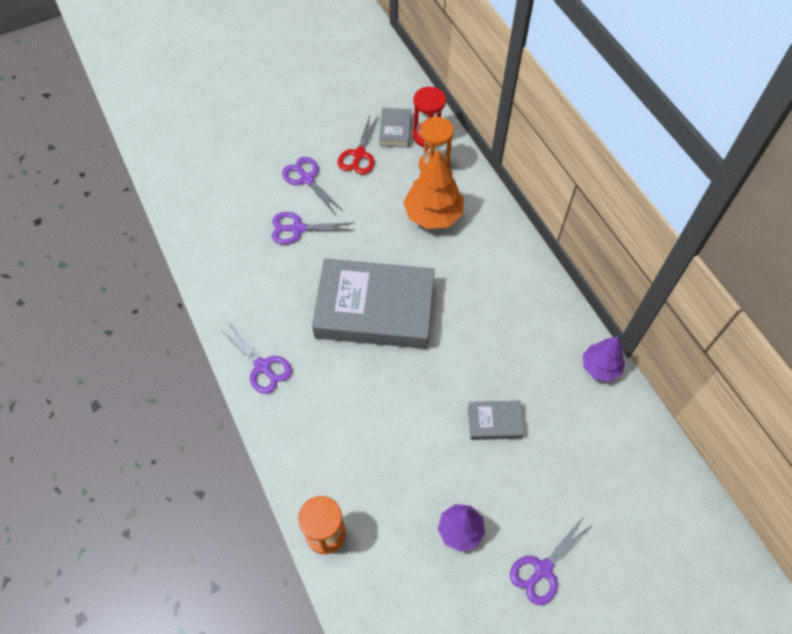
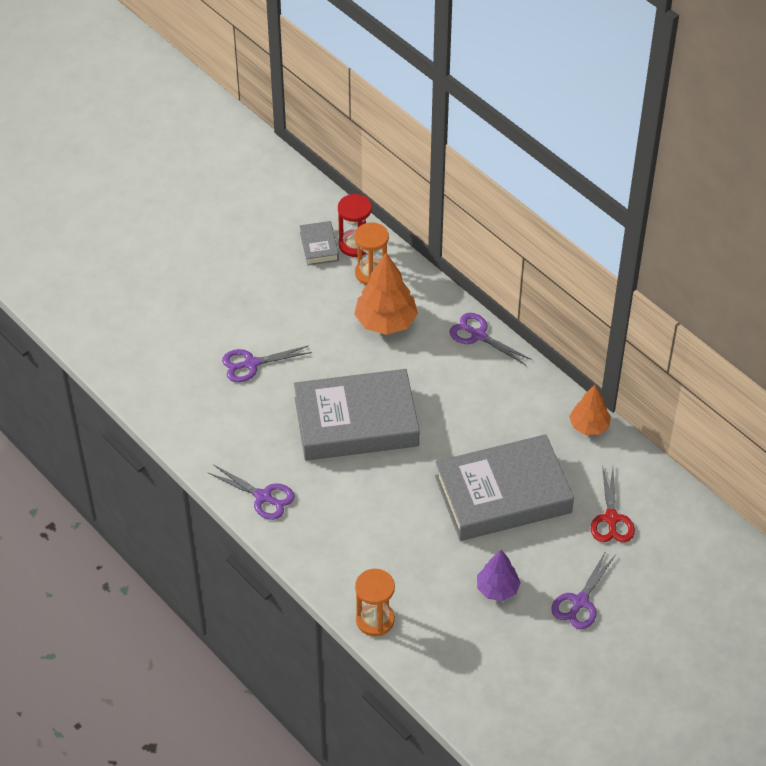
camera: 15 degrees left, 10 degrees down
purple scissors [282,157,344,215] -> purple scissors moved to [449,313,532,365]
red scissors [338,115,379,175] -> red scissors moved to [591,466,635,542]
grey book [468,400,524,440] -> grey book [435,434,574,541], size x2.32
purple tree [583,337,625,382] -> orange tree [569,385,611,435]

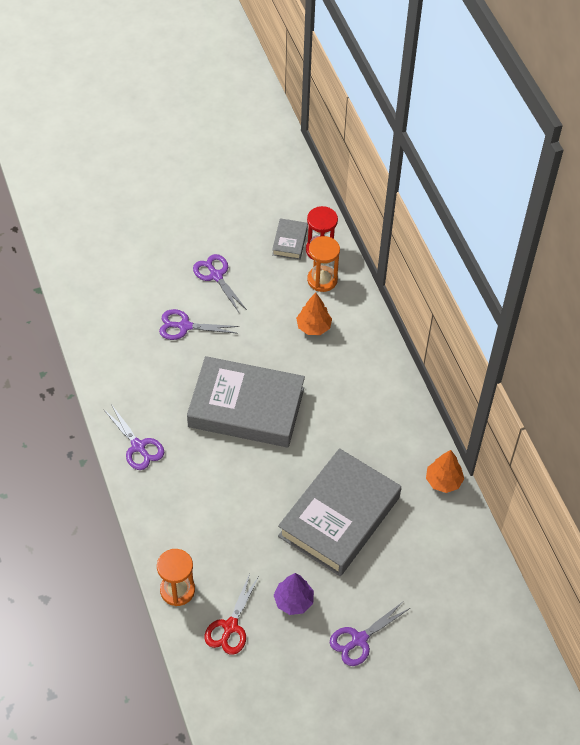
camera: 20 degrees right, 5 degrees up
orange tree [354,253,418,335] -> orange tree [296,293,332,335], size x0.63
grey book [435,434,574,541] -> grey book turned 60 degrees counterclockwise [278,448,401,576]
purple scissors [449,313,532,365] -> purple scissors moved to [193,254,247,312]
red scissors [591,466,635,542] -> red scissors moved to [205,573,259,655]

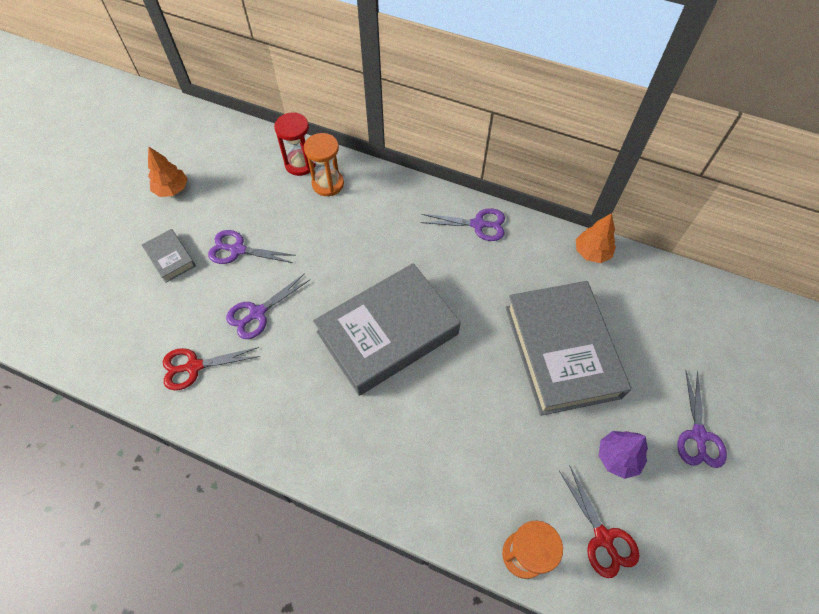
camera: 45 degrees left, 5 degrees up
purple scissors [103,404,164,470] -> purple scissors moved to [420,208,505,241]
grey book [272,218,308,260] -> grey book moved to [142,229,196,283]
orange tree [296,293,332,335] -> orange tree moved to [148,146,188,197]
none -> red scissors [163,347,260,390]

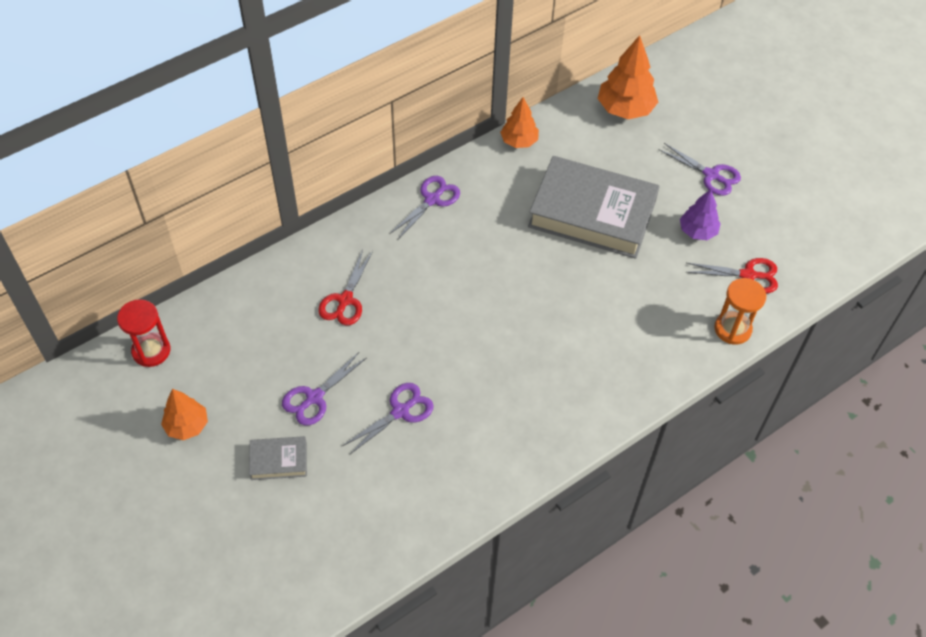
camera: 60 degrees left, 5 degrees down
red scissors [163,347,260,390] -> red scissors moved to [318,250,373,325]
purple scissors [226,273,311,339] -> purple scissors turned 120 degrees counterclockwise [342,383,434,454]
red hourglass [274,113,316,176] -> red hourglass moved to [117,299,170,367]
orange hourglass [304,133,344,196] -> none
grey book [313,263,460,396] -> none
none -> orange tree [598,35,658,119]

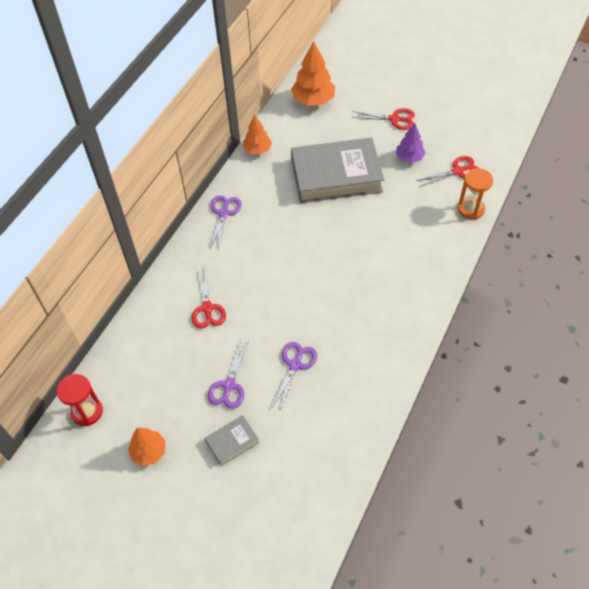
camera: 25 degrees left, 0 degrees up
purple scissors [659,143,741,196] -> red scissors [353,108,415,130]

